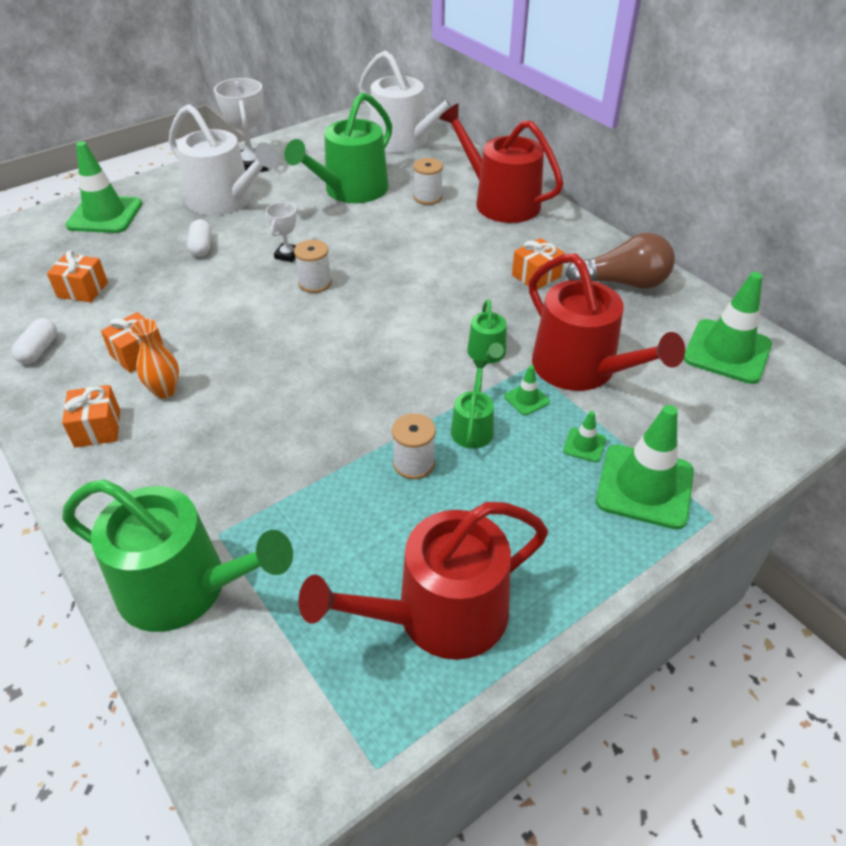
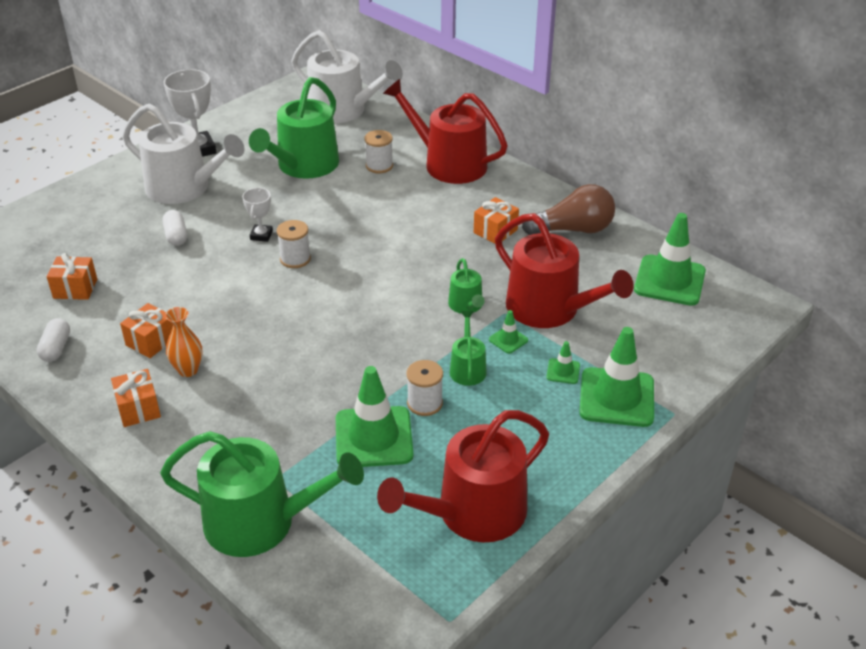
camera: 10 degrees left, 5 degrees down
green traffic cone [65,141,142,233] -> green traffic cone moved to [336,366,413,467]

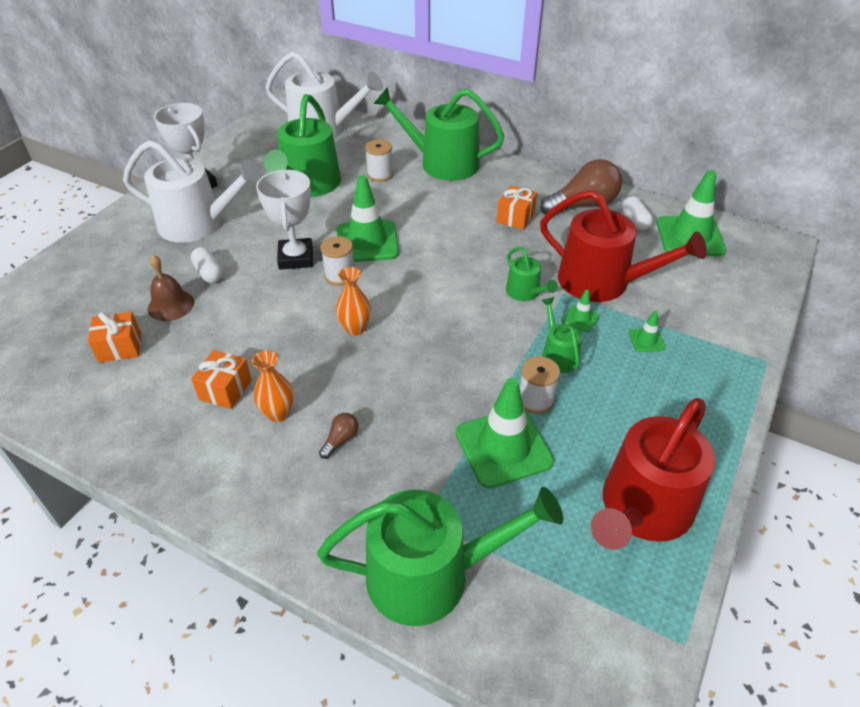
camera: 15 degrees left, 5 degrees up
white capsule [37,318,70,362] -> white capsule moved to [622,196,653,231]
orange gift [111,369,161,427] -> none
white trophy [242,188,273,242] -> white trophy [256,170,313,270], size x1.78
red watering can [383,79,508,184] -> green watering can [373,87,504,181]
green traffic cone [579,327,654,427] -> green traffic cone moved to [337,175,399,262]
none -> brown bell [148,255,194,321]
none -> brown light bulb [319,413,359,459]
none -> orange vase [336,267,371,336]

